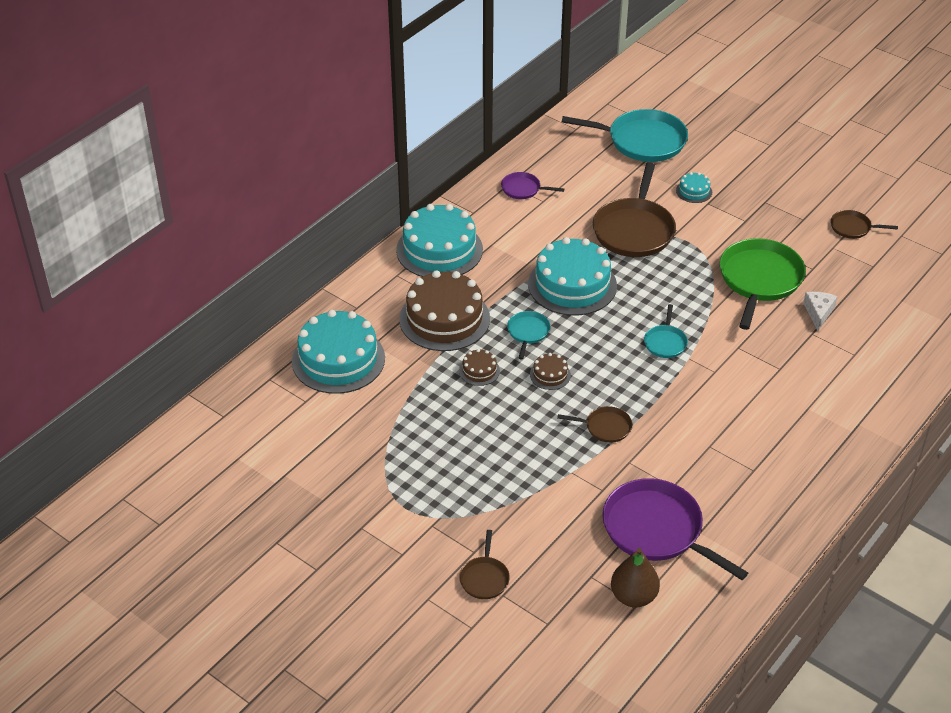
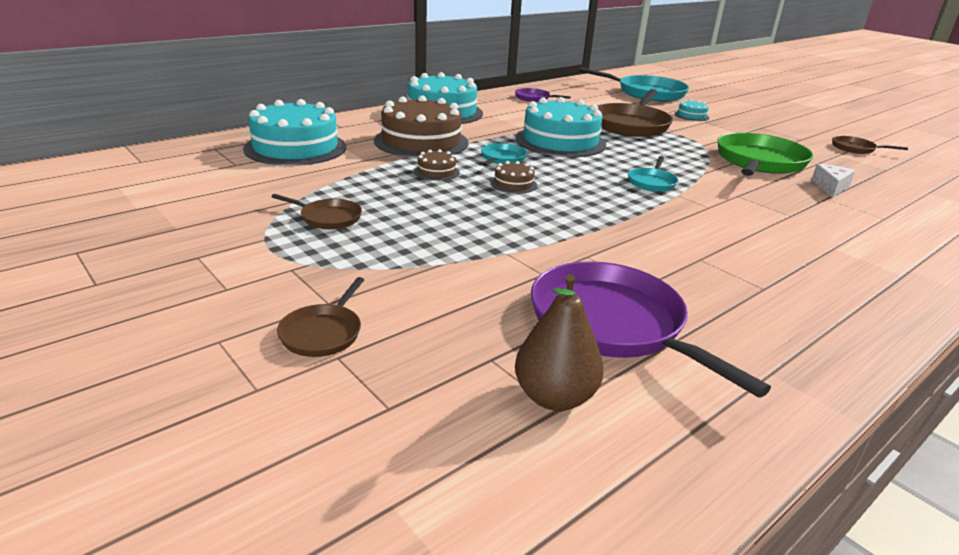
camera: 10 degrees right, 15 degrees down
brown pan [557,406,632,443] -> brown pan moved to [272,194,362,229]

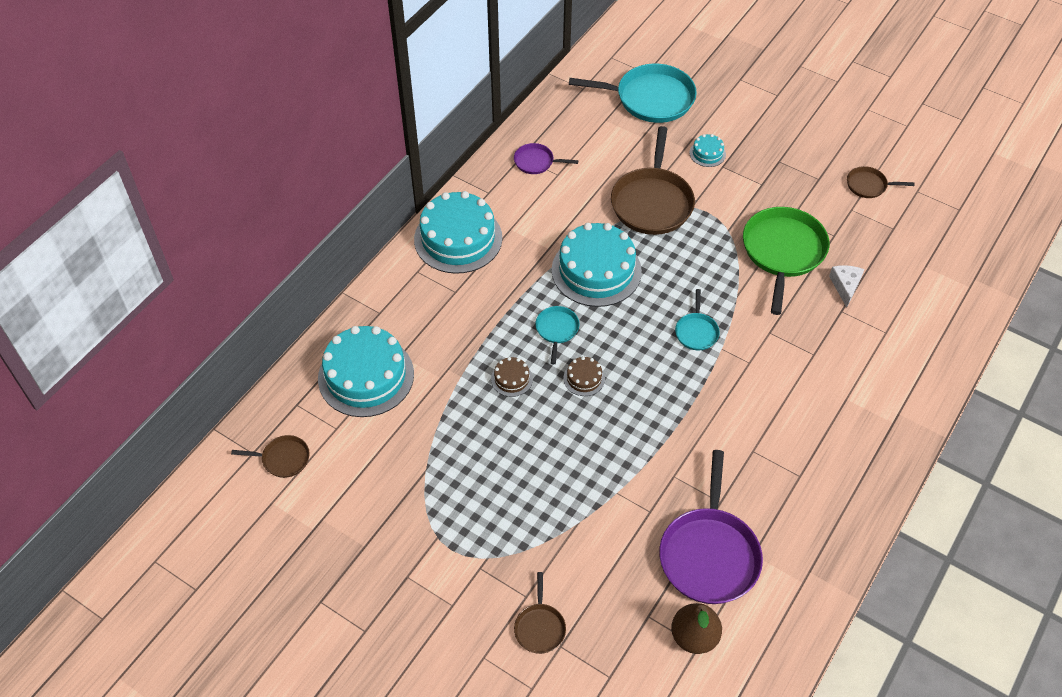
camera: 15 degrees left, 25 degrees up
brown pan [272,194,362,229] -> brown pan moved to [231,435,310,478]
brown cake [374,96,468,158] -> none
purple pan [531,261,771,398] -> purple pan turned 120 degrees counterclockwise [659,450,763,604]

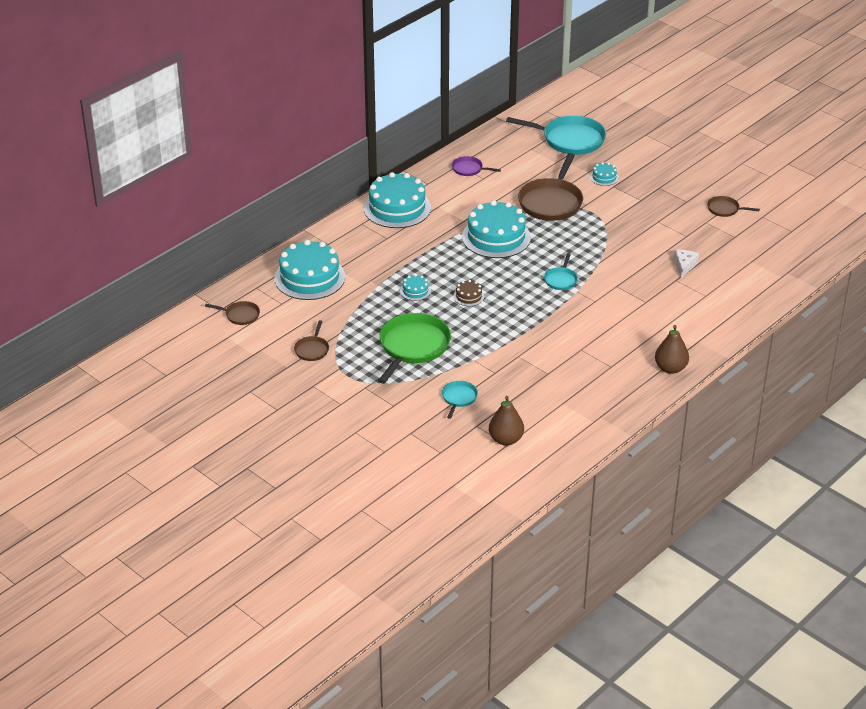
camera: 10 degrees right, 15 degrees down
brown cake [491,357,533,397] -> turquoise cake [400,274,431,301]
brown pan [514,572,566,654] -> brown pan moved to [294,320,329,361]
turquoise pan [535,306,579,364] -> turquoise pan moved to [442,381,478,419]
purple pan [659,450,763,604] -> none
green pan [743,207,830,315] -> green pan moved to [378,313,451,384]
none -> brown pear [655,325,689,374]

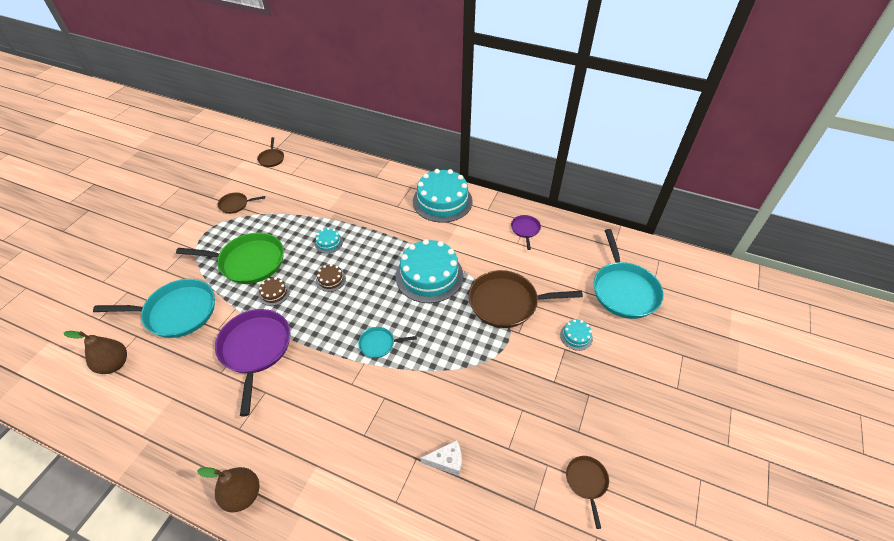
camera: 70 degrees right, 10 degrees up
turquoise cake [274,240,345,300] -> none
turquoise pan [442,381,478,419] -> turquoise pan [93,279,215,338], size x2.05
none -> purple pan [215,309,291,417]
none -> brown cake [259,277,290,306]

